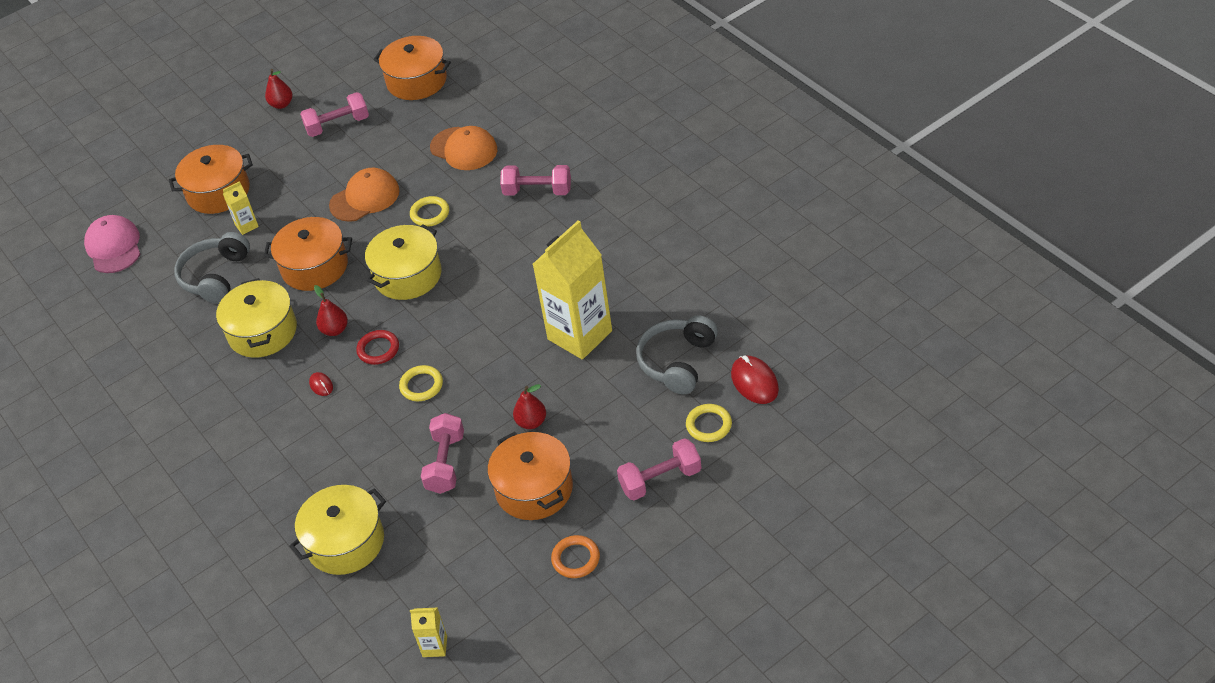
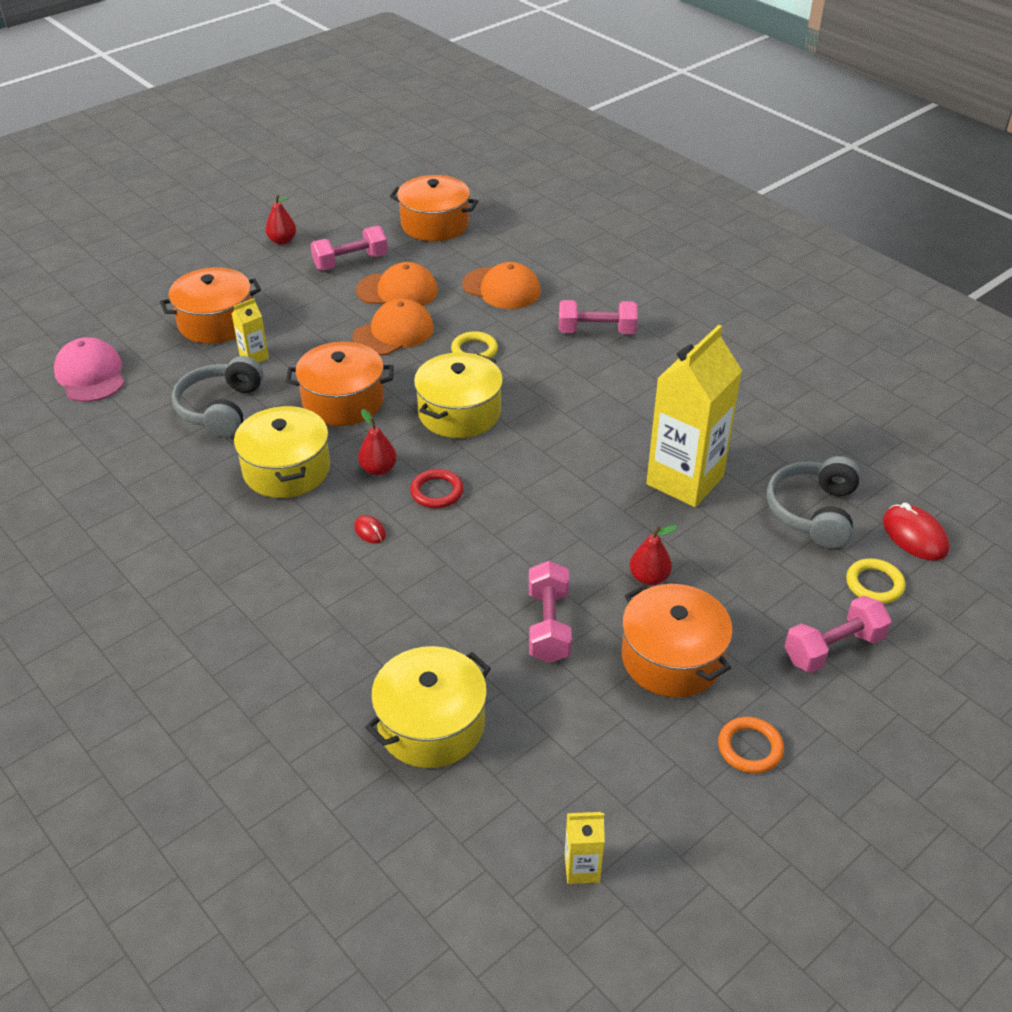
camera: 10 degrees left, 5 degrees down
yellow ring [399,365,443,401] -> none
none -> orange cap [356,262,438,306]

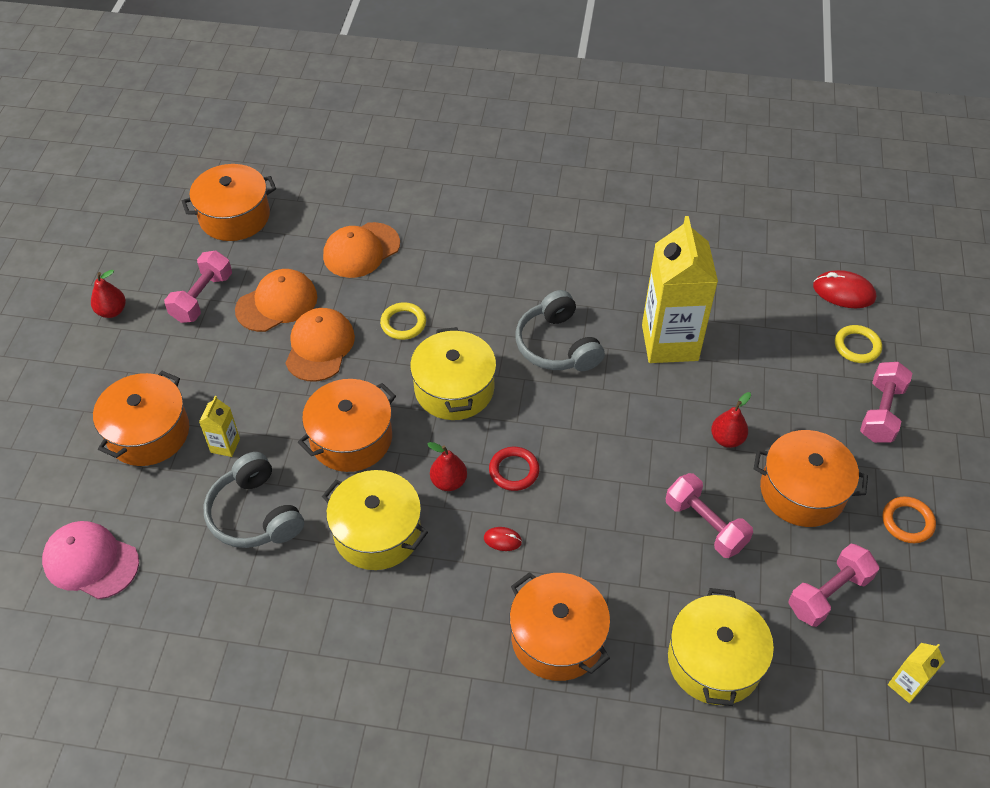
camera: 40 degrees left, 10 degrees up
orange cap [462,262,541,309] -> orange cap turned 150 degrees clockwise [323,222,400,278]
pink dumbbell [559,300,638,334] -> pink dumbbell moved to [789,544,879,627]
grey headphones [767,456,860,548] -> grey headphones moved to [515,290,605,371]
none -> orange pot [509,572,610,681]

